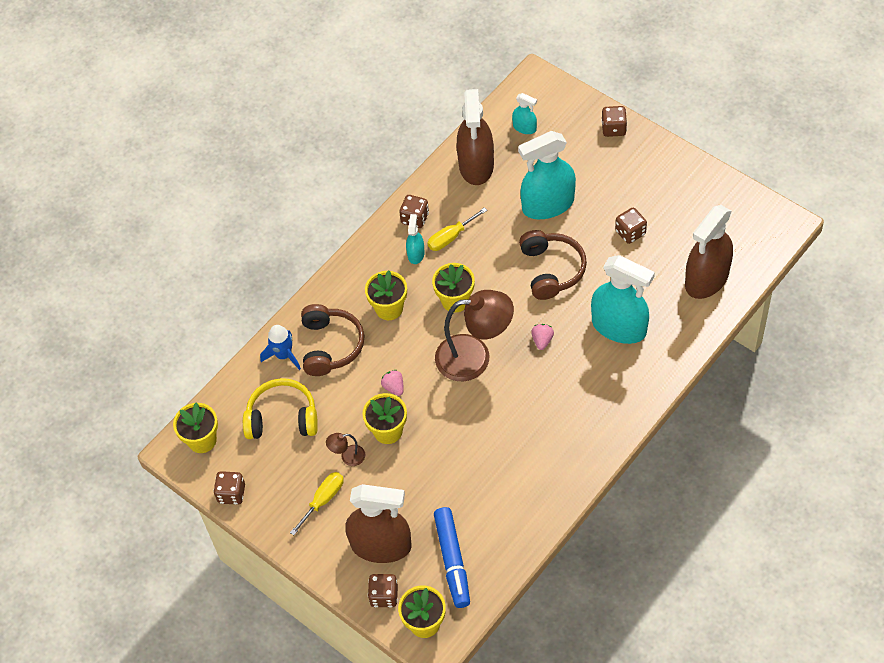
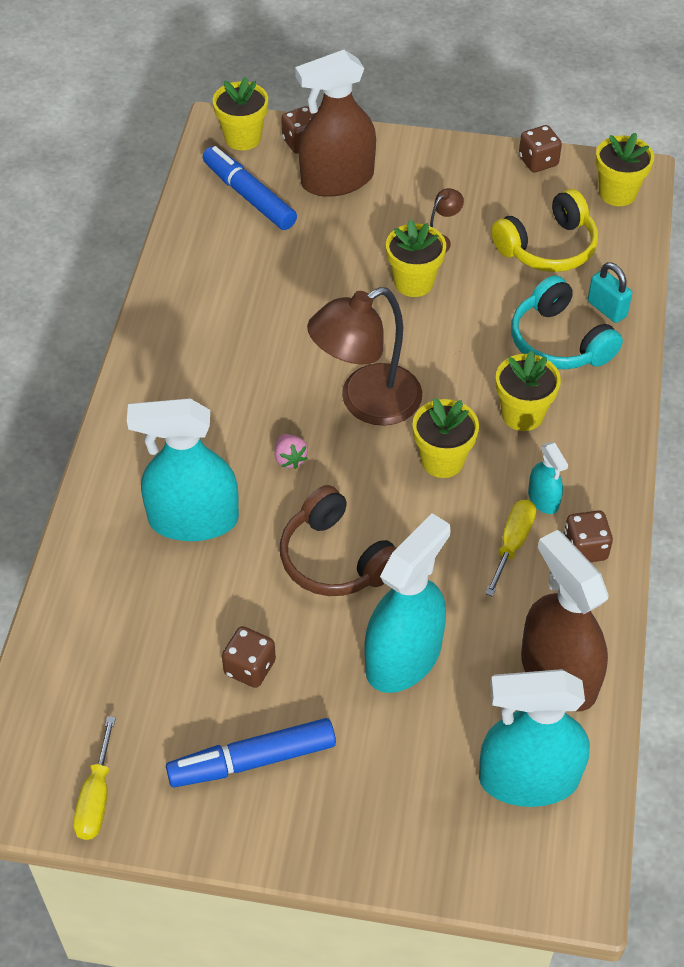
camera: 145 degrees right, 5 degrees down
blue rocket [260,325,301,370] -> turquoise padlock [588,262,632,323]
yellow screwdriver [290,472,344,535] -> yellow screwdriver moved to [73,716,116,840]
brown headphones [301,304,365,376] -> turquoise headphones [511,275,623,370]
pink strawberry [381,370,403,396] -> none
turquoise spray bottle [512,93,537,134] -> turquoise spray bottle [479,669,590,807], size x2.14
brown dice [601,106,627,137] -> none
brown spray bottle [685,205,733,299] -> none
none -> blue marker [166,718,336,787]

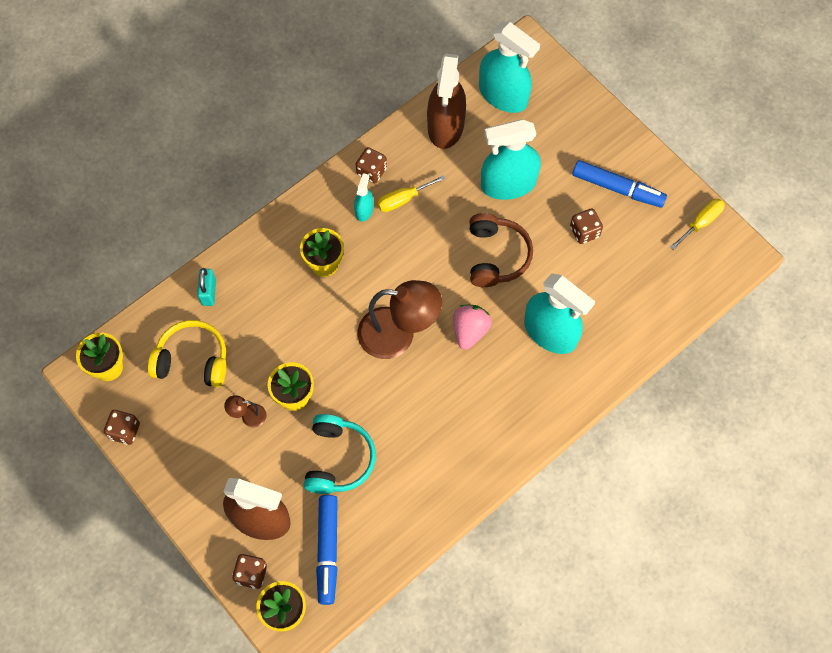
camera: 140 degrees left, 15 degrees up
pink strawberry [275,434,308,469] -> pink strawberry [453,305,492,350], size x1.66
yellow flower pot [413,398,479,478] -> none
turquoise headphones [511,275,623,370] -> turquoise headphones moved to [304,414,376,494]

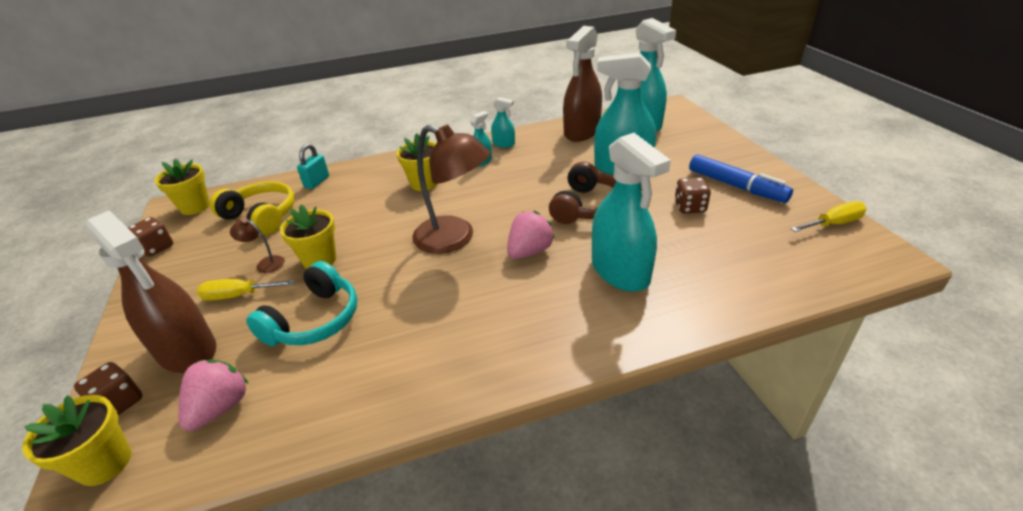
camera: 25 degrees right, 30 degrees down
blue marker [316,495,338,605] -> pink strawberry [178,359,249,431]
brown dice [356,147,387,183] -> turquoise spray bottle [491,97,515,148]
yellow screwdriver [377,175,445,212] -> yellow screwdriver moved to [197,279,295,301]

